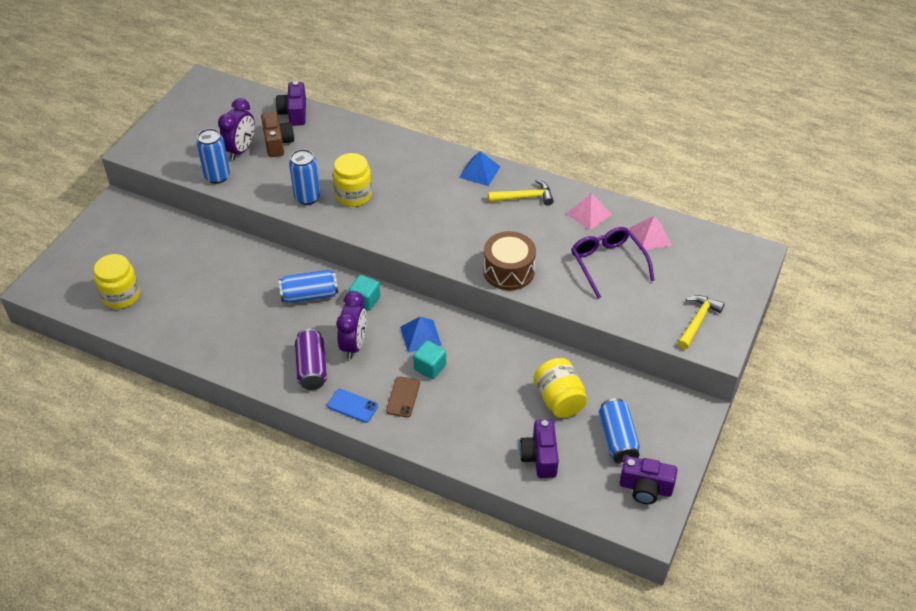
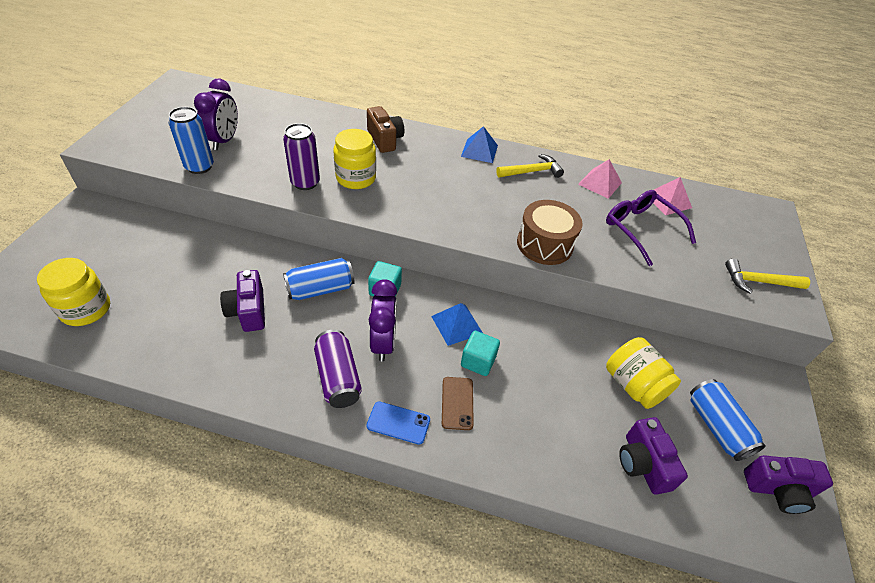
camera: 15 degrees left, 0 degrees up
brown camera [261,112,294,157] -> brown camera moved to [367,106,404,153]
purple camera [276,81,306,126] -> purple camera moved to [220,270,265,332]
blue can [289,149,320,205] -> purple can [283,123,320,190]
yellow hammer [678,295,725,349] -> yellow hammer turned 105 degrees counterclockwise [725,259,810,294]

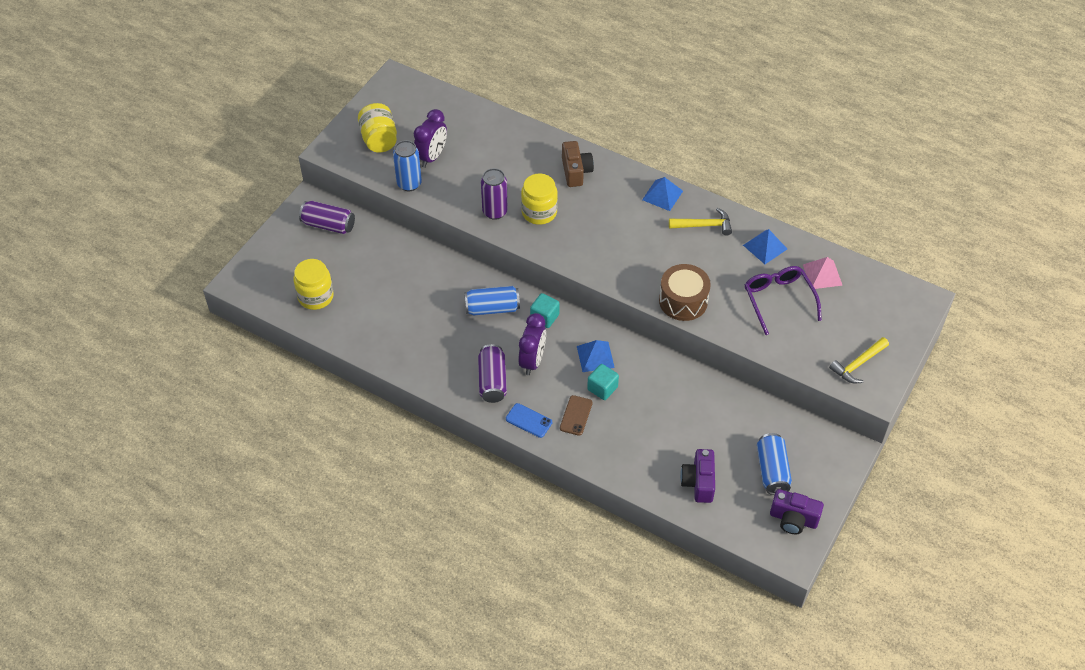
camera: 20 degrees right, 5 degrees up
purple camera [220,270,265,332] -> none
pink pyramid [578,159,622,199] -> blue pyramid [743,229,787,264]
yellow jar [606,337,681,409] -> yellow jar moved to [358,103,397,153]
yellow hammer [725,259,810,294] -> yellow hammer turned 60 degrees counterclockwise [829,337,889,383]
none -> purple can [299,201,355,234]

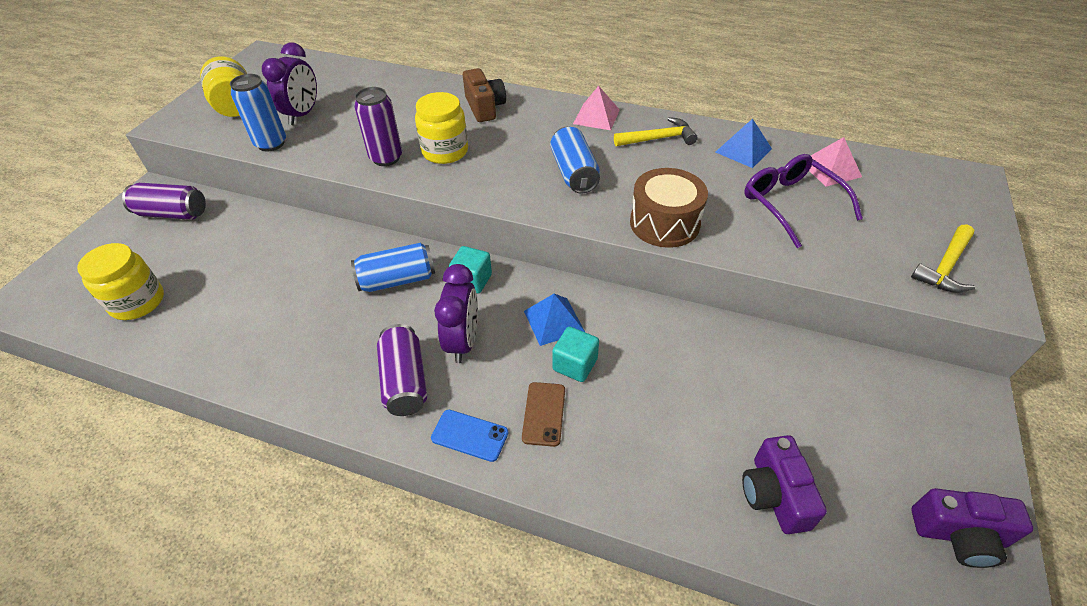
camera: 10 degrees left, 5 degrees down
blue pyramid [642,177,683,211] -> pink pyramid [573,86,620,130]
blue can [757,433,792,495] -> blue can moved to [550,127,600,193]

